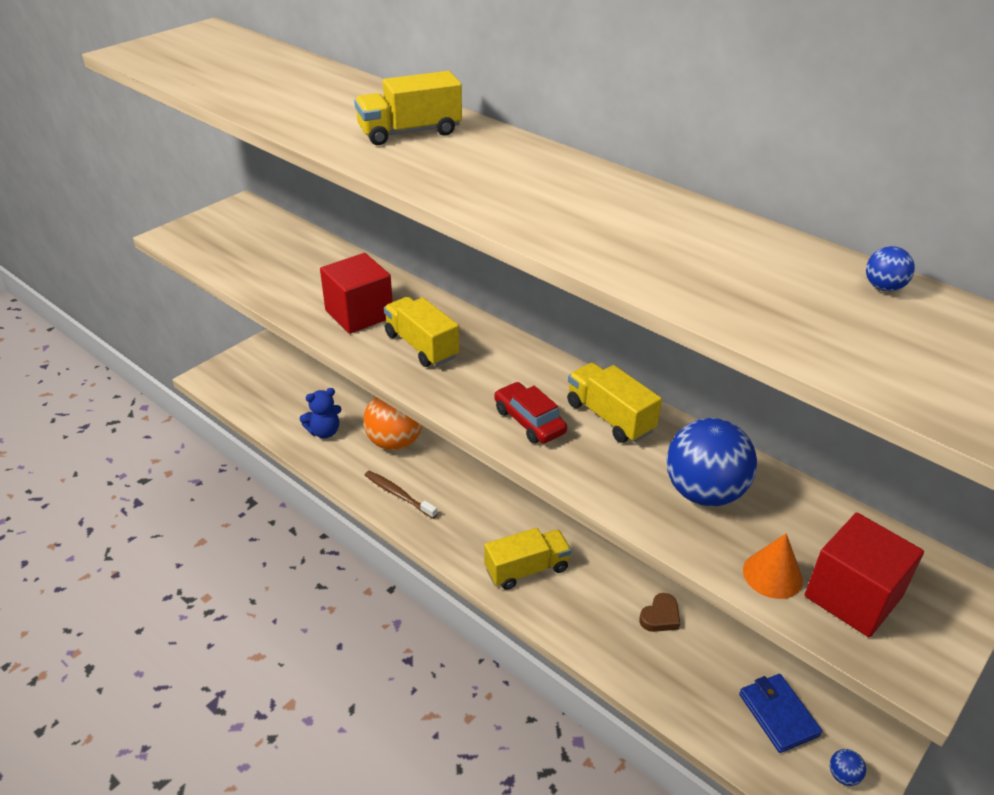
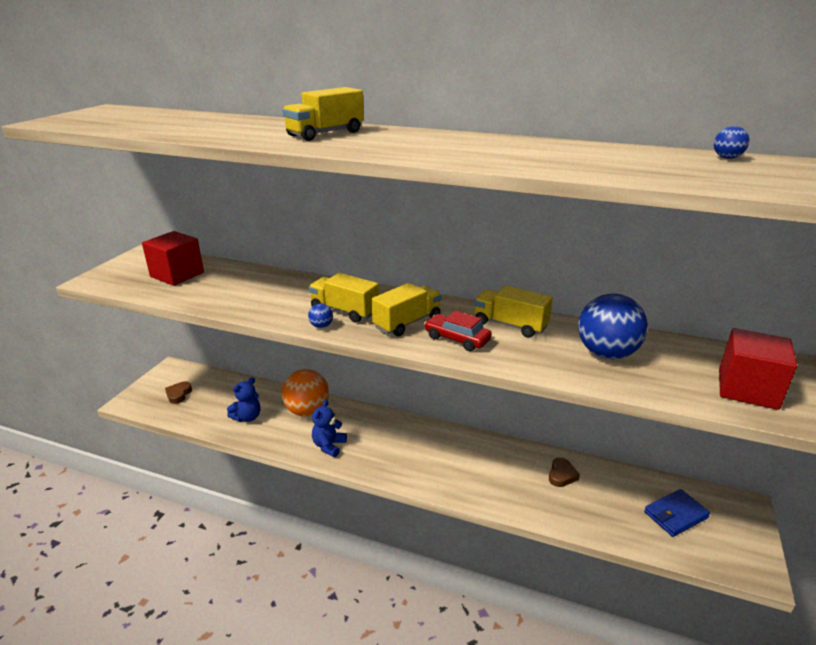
camera: 20 degrees left, 10 degrees down
red cube [320,253,393,334] -> red cube moved to [142,231,204,286]
brown toothbrush [365,471,437,519] -> blue teddy bear [312,400,347,457]
yellow truck [484,528,571,590] -> yellow truck moved to [372,283,441,336]
blue wallet [739,674,822,753] -> blue wallet turned 75 degrees counterclockwise [644,489,710,537]
orange cone [743,533,803,599] -> none
blue ball [830,749,866,786] -> blue ball moved to [308,303,333,328]
none -> brown heart [165,381,192,404]

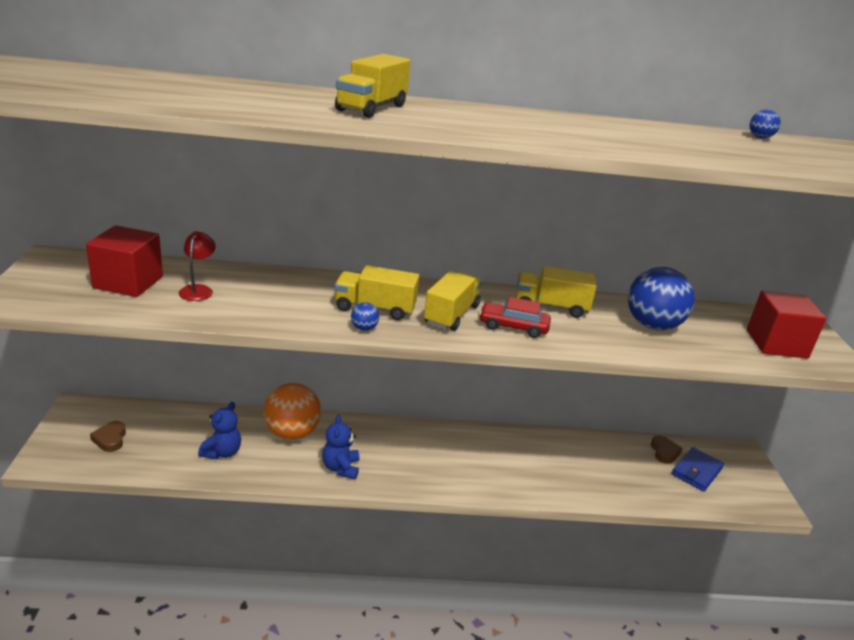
camera: 25 degrees left, 0 degrees up
brown heart [549,458,580,487] -> brown heart moved to [651,435,683,464]
none -> red lamp [179,231,216,301]

